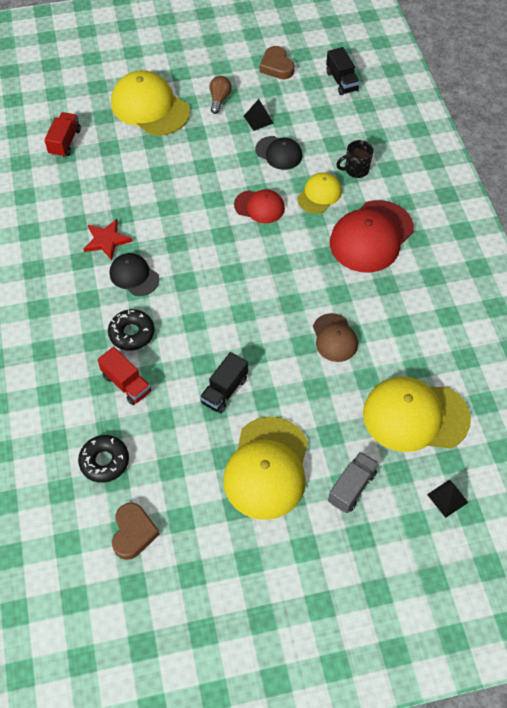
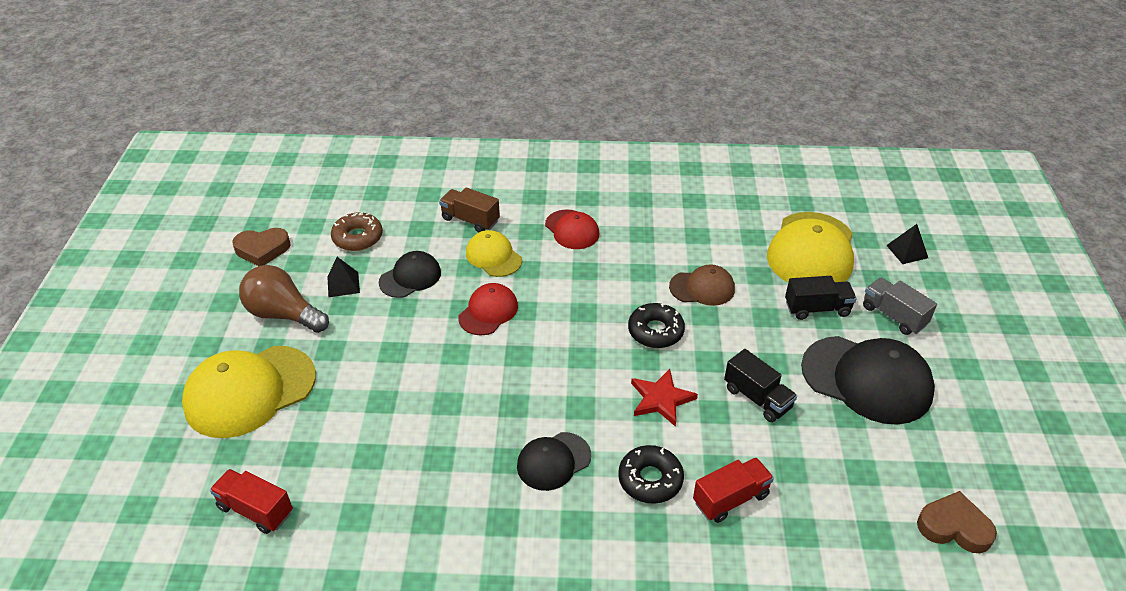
camera: 75 degrees left, 15 degrees down
black donut [78,435,129,483] -> black donut moved to [628,303,685,348]
red star [84,219,132,260] -> red star moved to [631,369,698,427]
brown light bulb [210,76,232,114] -> brown light bulb [239,265,329,333], size x1.68
yellow cap [223,417,308,520] -> black cap [801,336,935,425]
black truck [326,47,360,95] -> black truck moved to [785,276,857,320]
red cap [330,200,414,273] -> red cap [545,209,599,249], size x0.56
black mug [336,140,373,178] -> brown truck [439,187,500,232]
none -> brown donut [331,212,383,251]

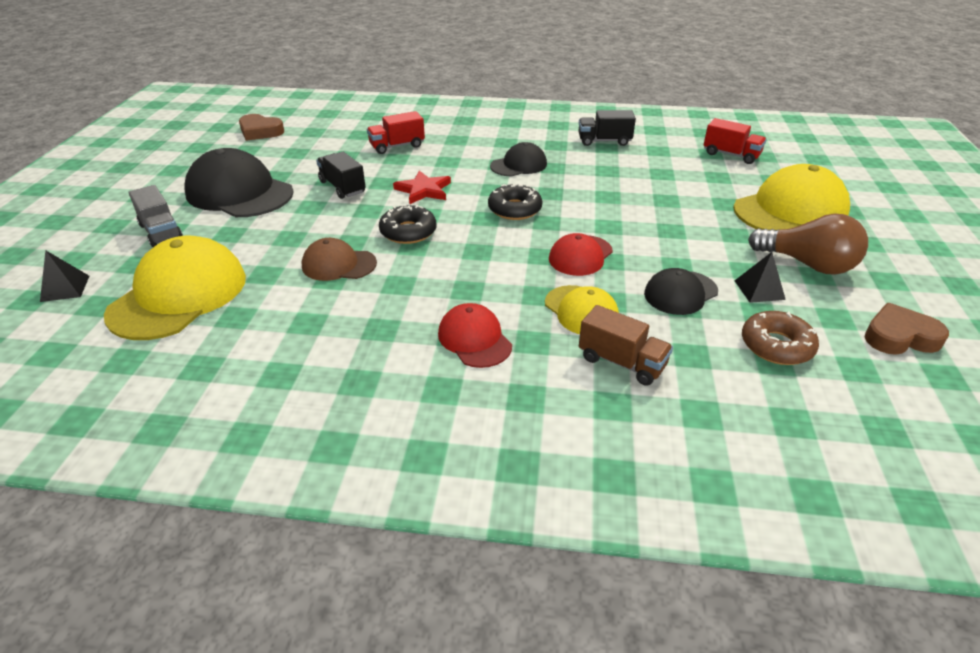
camera: 175 degrees left, 5 degrees down
black donut [618,445,684,504] -> black donut moved to [488,184,543,220]
black truck [785,276,857,320] -> black truck moved to [578,110,636,146]

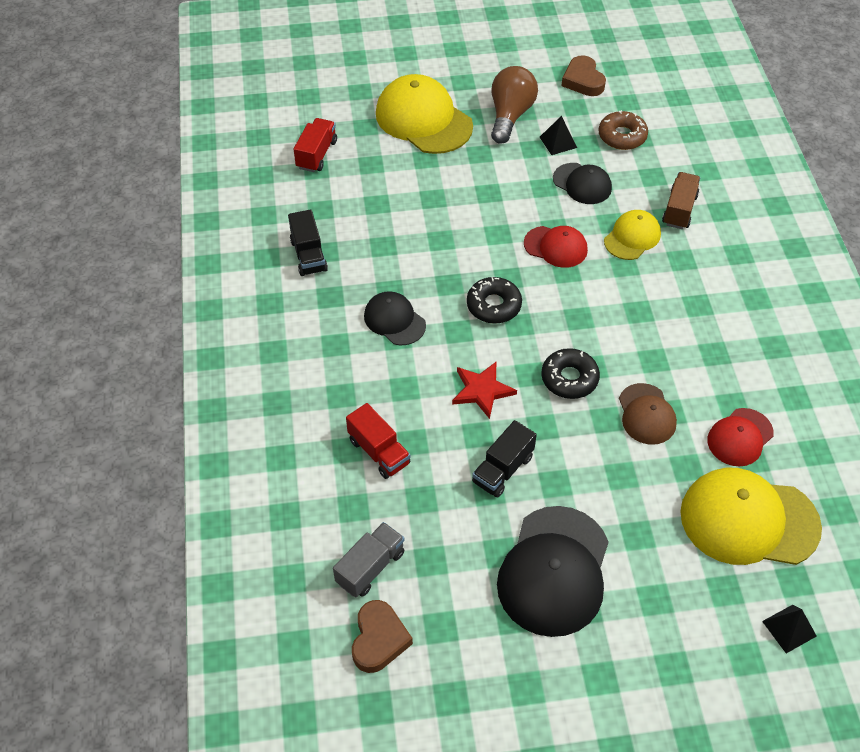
camera: 105 degrees left, 15 degrees up
grey truck [128,185,183,247] -> grey truck moved to [333,522,404,597]
red cap [438,303,512,368] -> red cap moved to [707,408,774,466]

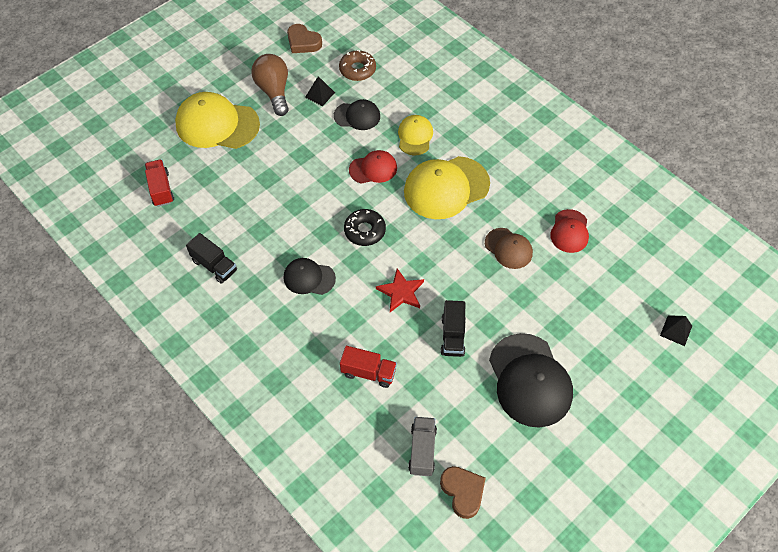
camera: 35 degrees left, 5 degrees up
black donut [541,348,600,399] -> none
brown truck [662,172,700,229] -> none
yellow cap [680,468,822,565] -> yellow cap moved to [404,156,490,219]

